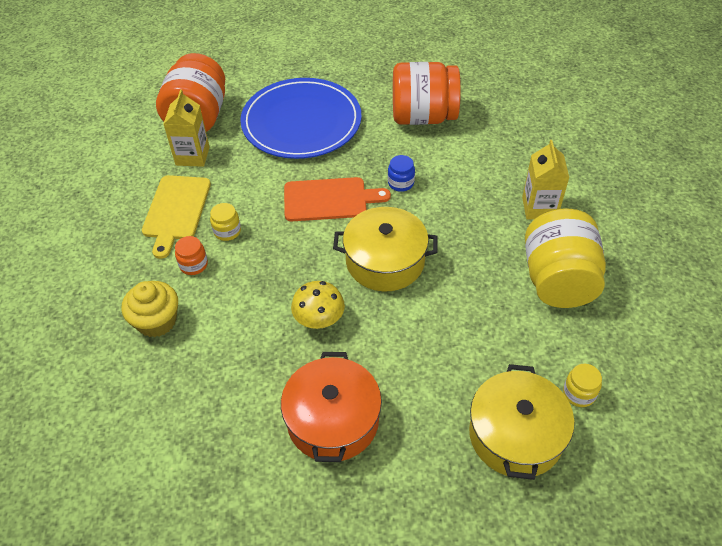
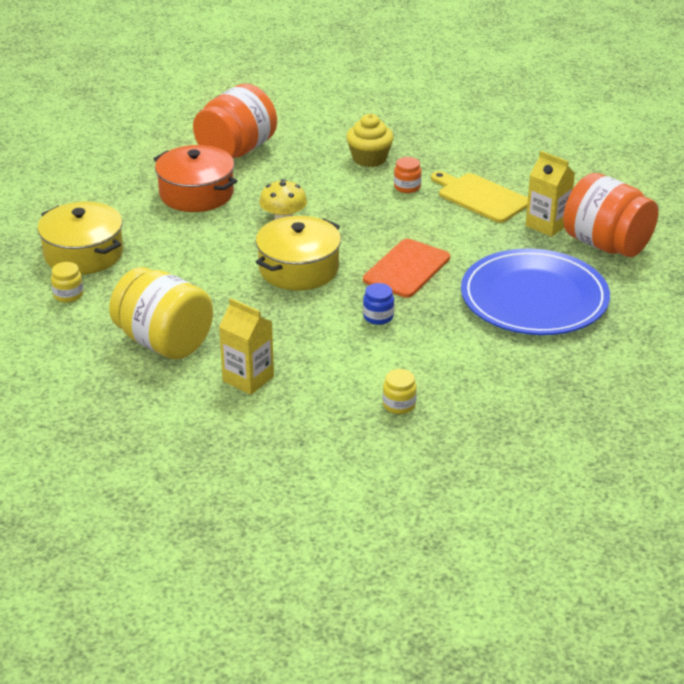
camera: 125 degrees right, 15 degrees down
yellow jar [210,203,241,241] -> yellow jar moved to [383,369,417,414]
orange jar [393,62,461,125] -> orange jar moved to [193,84,277,158]

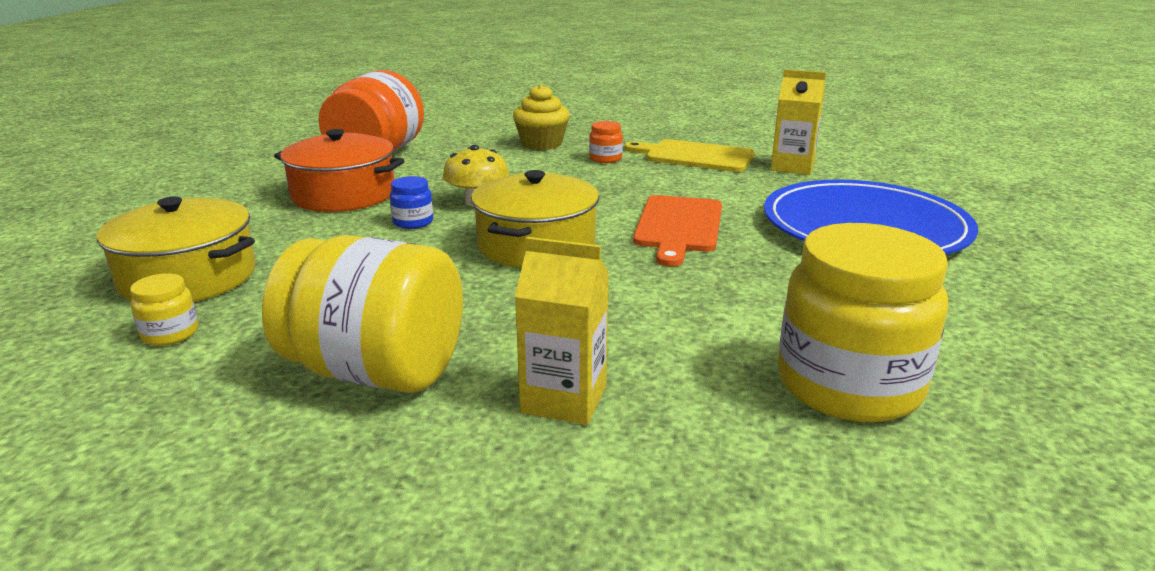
camera: 20 degrees left, 10 degrees down
blue jar [363,283,394,325] -> blue jar moved to [390,176,433,229]
yellow jar [383,369,417,414] -> yellow jar [778,223,949,422], size x2.39
orange jar [563,173,658,257] -> none

